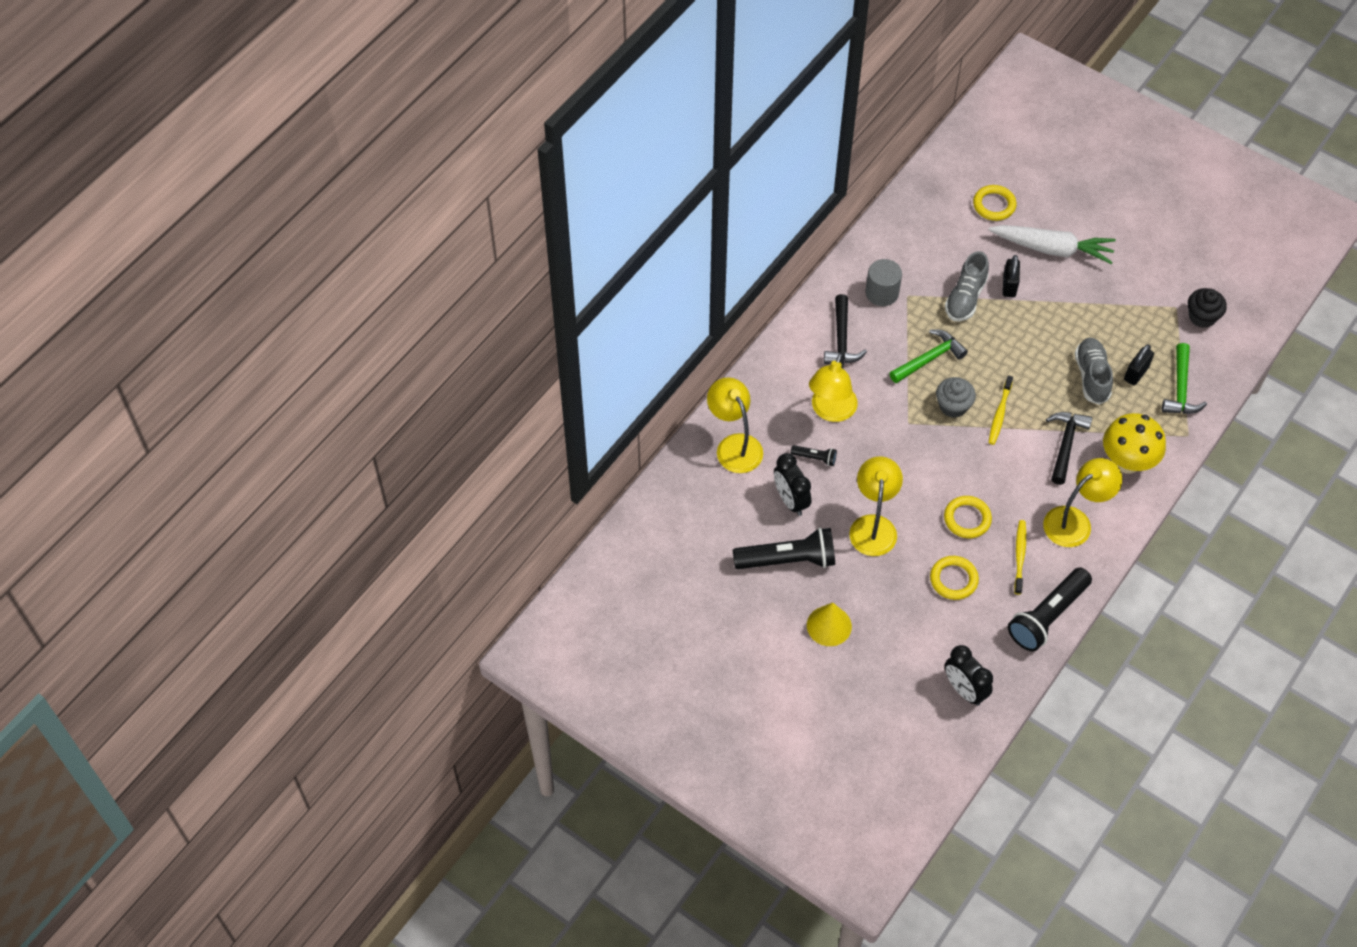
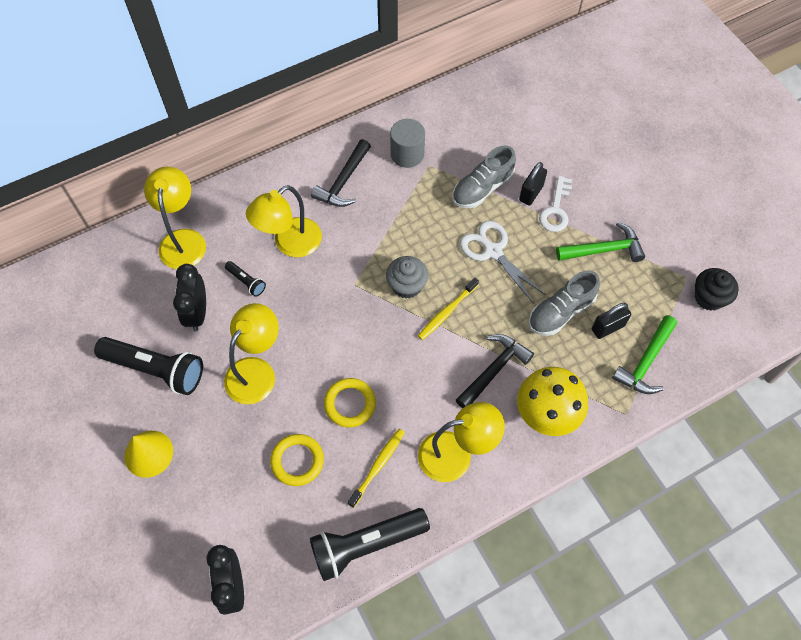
camera: 25 degrees right, 5 degrees up
green hammer [889,330,968,383] -> green hammer moved to [556,222,645,262]
yellow ring [973,185,1016,221] -> none
white carrot [988,225,1116,264] -> none
grey shoe [1075,337,1113,405] -> grey shoe turned 150 degrees counterclockwise [529,270,600,336]
none -> white scissors [460,221,546,304]
none -> white key [539,176,572,232]

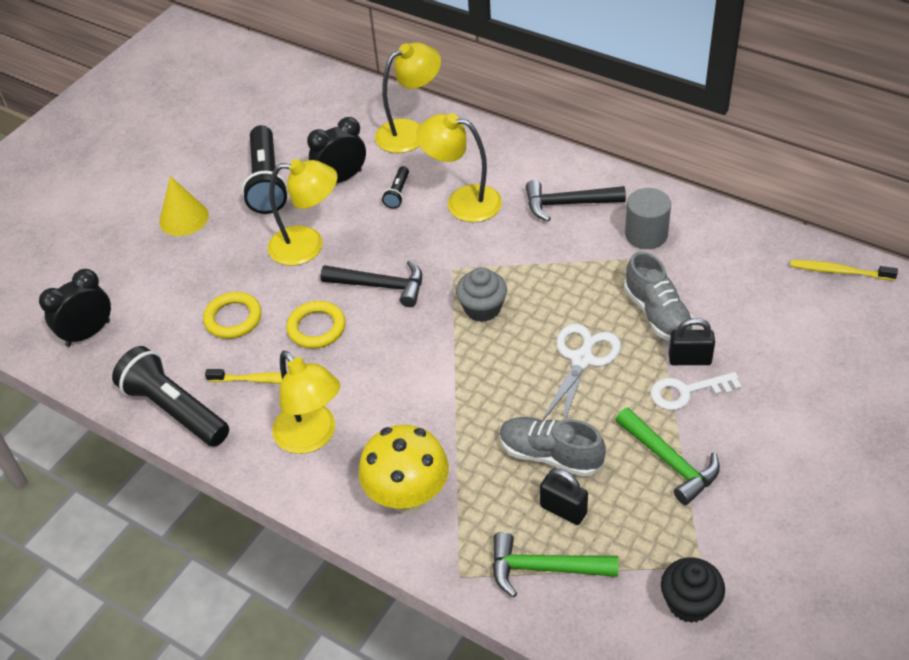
camera: 65 degrees right, 15 degrees down
yellow toothbrush [418,278,479,340] -> yellow toothbrush moved to [790,260,898,281]
grey shoe [452,145,516,208] -> grey shoe turned 135 degrees counterclockwise [624,251,694,341]
black hammer [456,334,534,408] -> black hammer moved to [320,260,422,307]

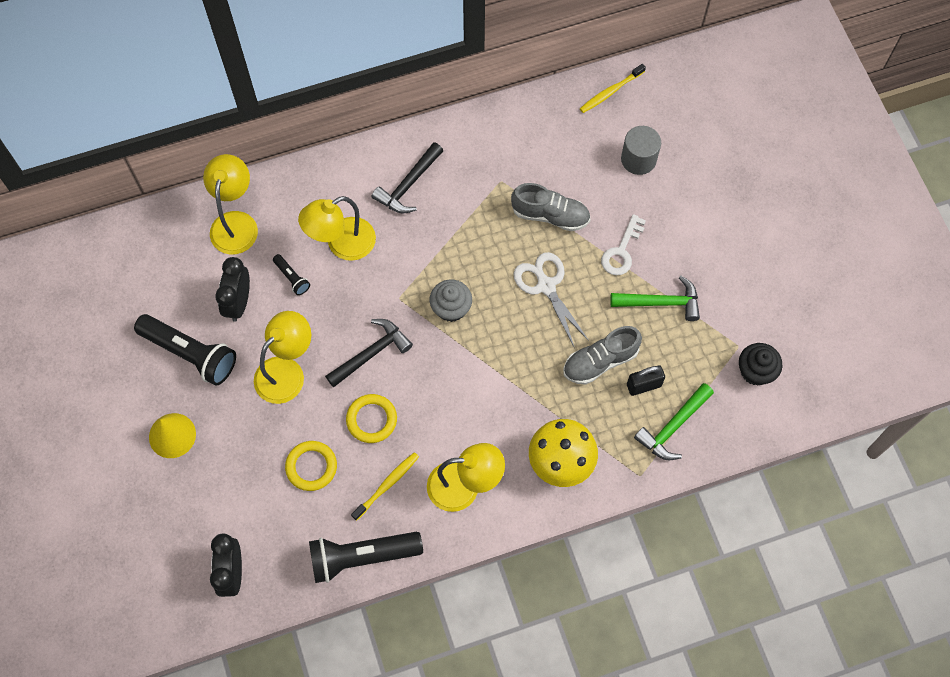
camera: 55 degrees left, 20 degrees up
grey cylinder [625,188,671,249] -> grey cylinder moved to [621,126,661,175]
black padlock [669,318,715,365] -> none

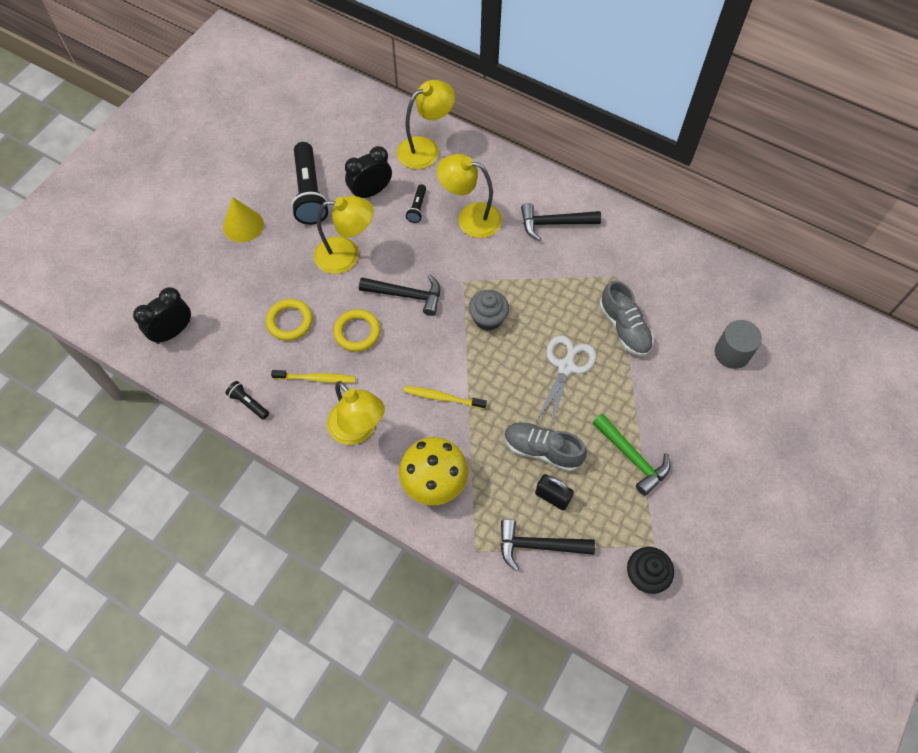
camera: 50 degrees right, 5 degrees down
black flashlight [309,532,423,583] -> black flashlight [226,381,269,420], size x0.46
yellow toothbrush [580,64,646,113] -> yellow toothbrush moved to [403,386,487,409]
white key [601,214,646,275] -> none
green hammer [634,383,714,460] -> black hammer [501,519,595,571]

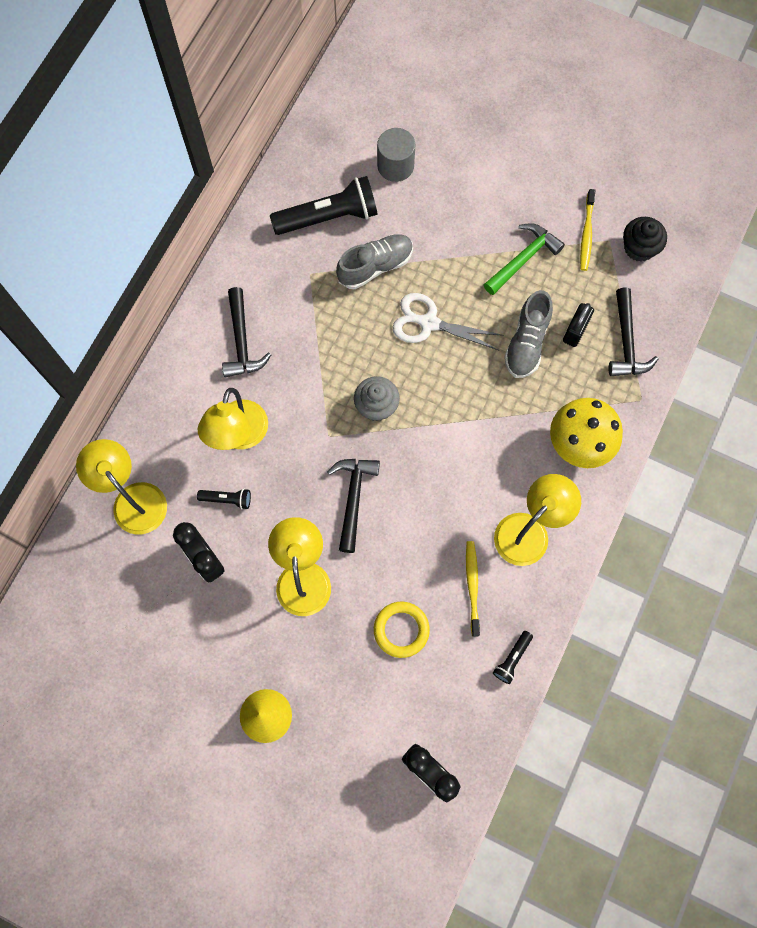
camera: 95 degrees left, 10 degrees up
black flashlight [291,142,329,225] -> black flashlight moved to [270,176,378,235]
yellow ring [333,309,380,352] -> none
yellow toothbrush [403,386,487,409] -> yellow toothbrush moved to [580,189,595,271]

